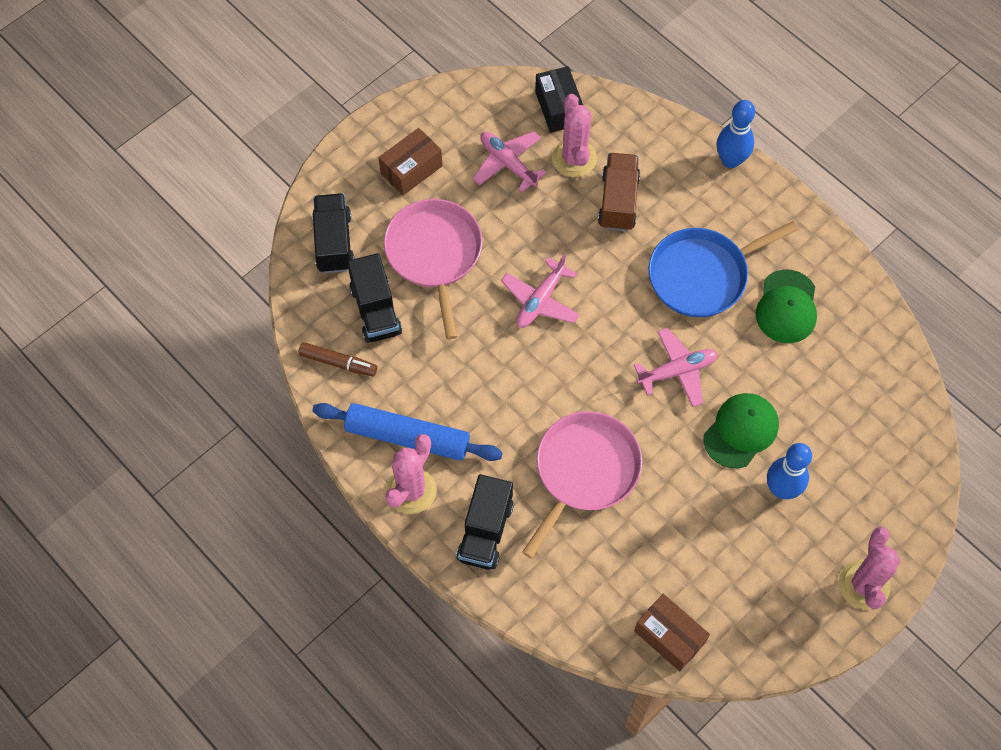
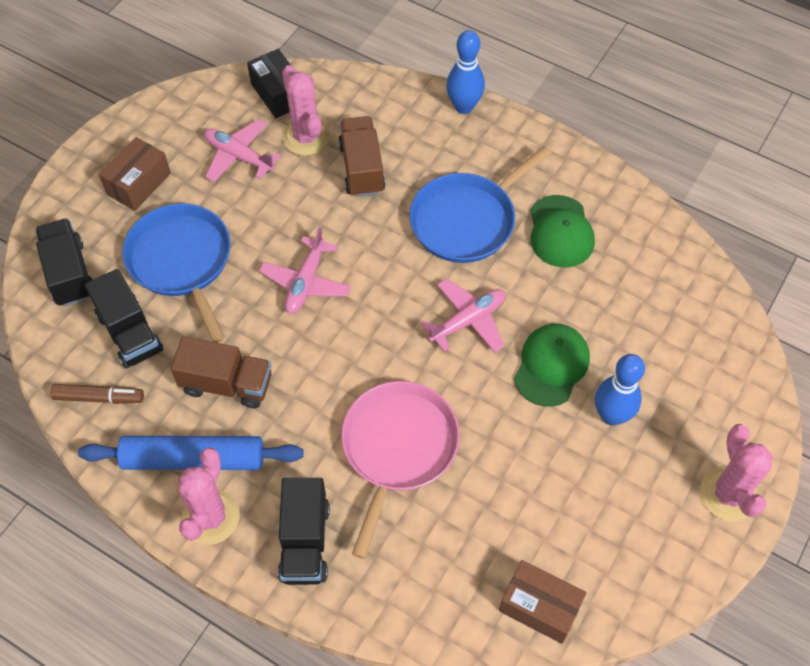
camera: 15 degrees left, 5 degrees down
pink pan [384,199,482,339] -> blue pan [122,203,231,343]
none -> brown truck [171,337,272,408]

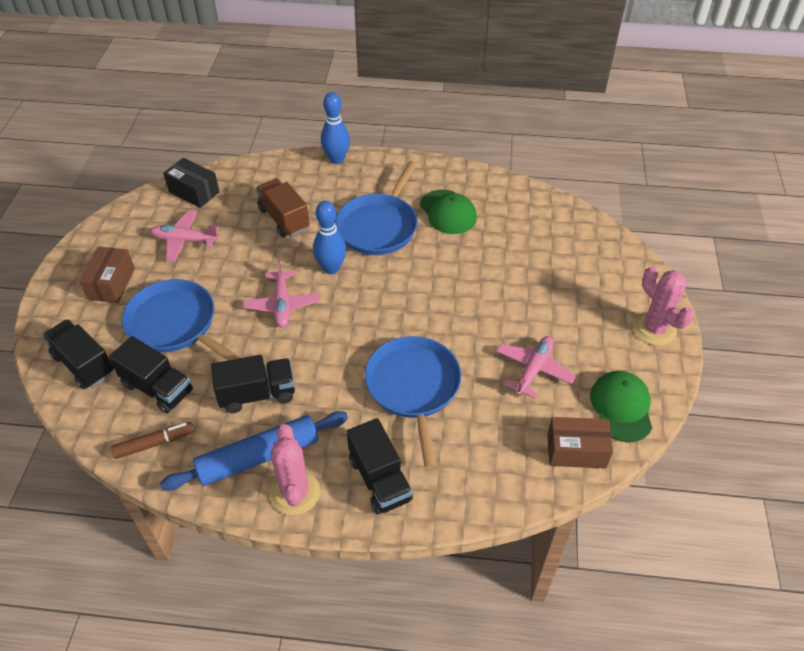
camera: 25 degrees left, 10 degrees down
brown truck [171,337,272,408] -> black truck [211,355,295,413]
pink cactus [282,65,330,156] -> none
pink pan [341,381,460,559] -> blue pan [365,336,461,469]
pink plane [421,279,506,352] -> pink plane moved to [496,336,576,399]
green cap [514,324,590,407] -> green cap moved to [590,371,652,442]
blue bowling pin [595,354,645,425] -> blue bowling pin moved to [313,201,346,274]

